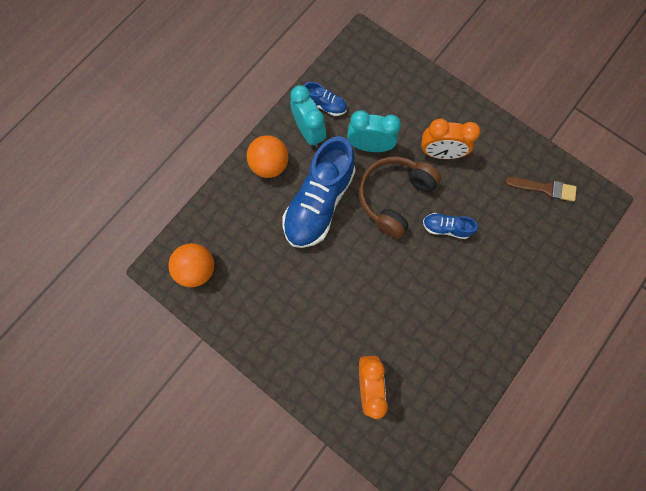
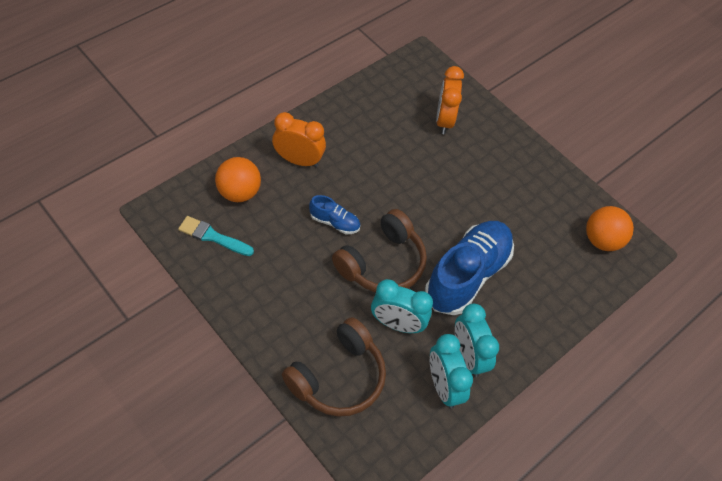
camera: 175 degrees left, 20 degrees down
orange ball [247,135,289,178] -> orange ball moved to [215,157,261,202]
blue shoe [303,82,347,116] -> turquoise clock [430,334,473,408]
orange clock [421,119,481,159] -> orange clock moved to [272,112,326,167]
brown brush [505,177,577,202] -> turquoise brush [178,216,254,256]
none -> brown headphones [282,317,386,417]

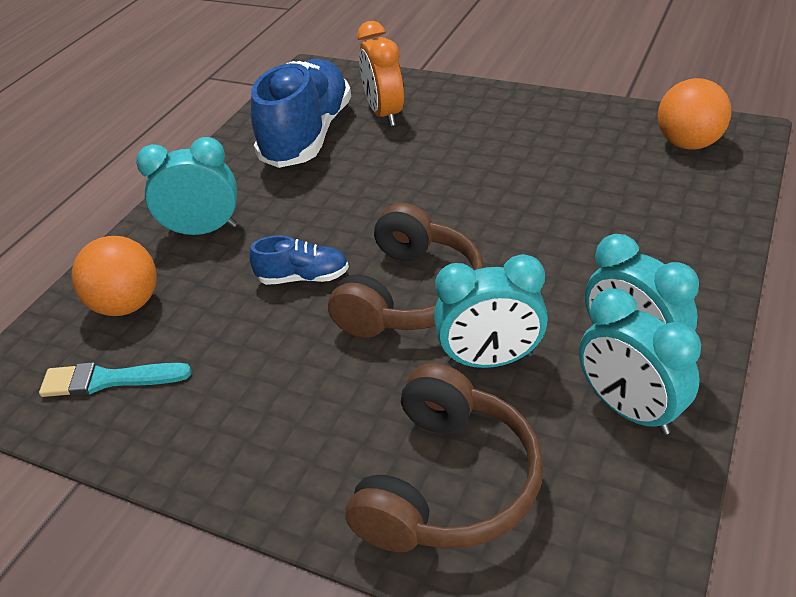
camera: 15 degrees left, 15 degrees down
orange clock [272,112,326,167] -> turquoise clock [136,137,237,237]
blue shoe [425,221,514,315] -> blue shoe moved to [251,59,351,168]

